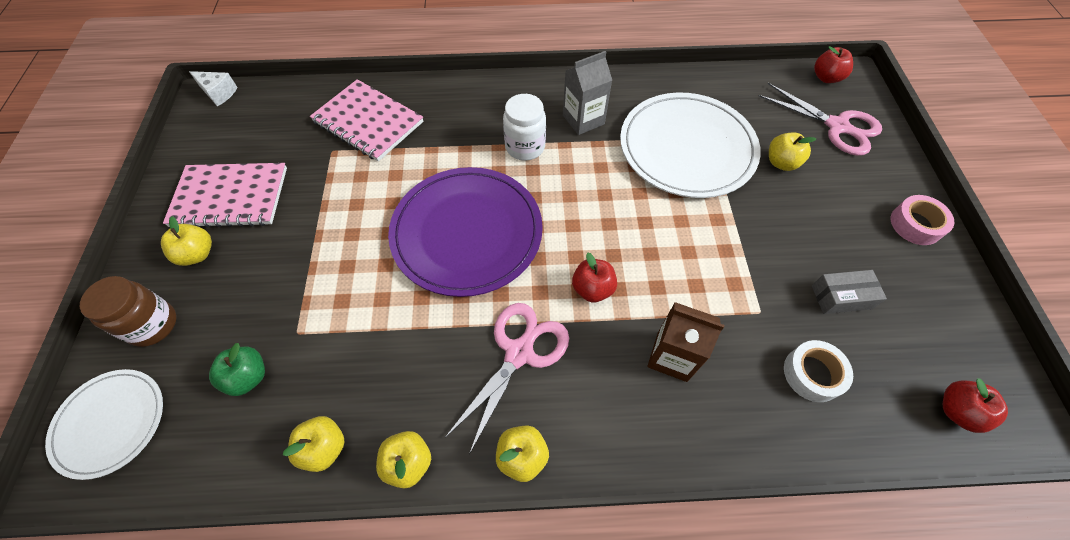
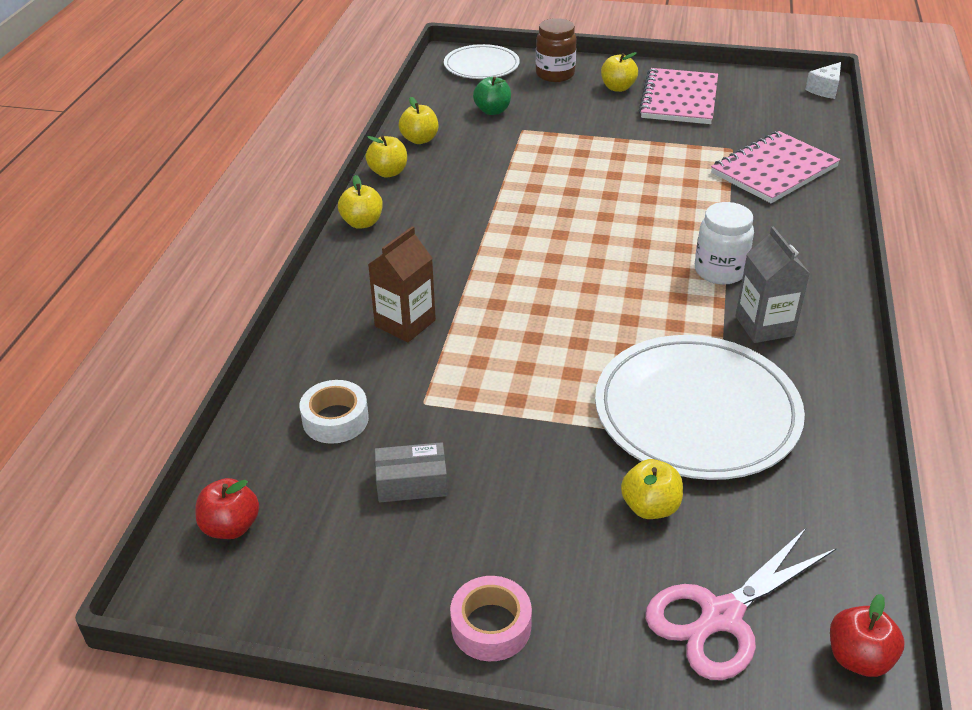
camera: 105 degrees right, 20 degrees down
purple plate [388,167,543,297] -> none
pink scissors [445,303,569,454] -> none
red apple [572,253,617,302] -> none
grey box [812,270,887,314] -> grey box turned 75 degrees clockwise [375,442,448,502]

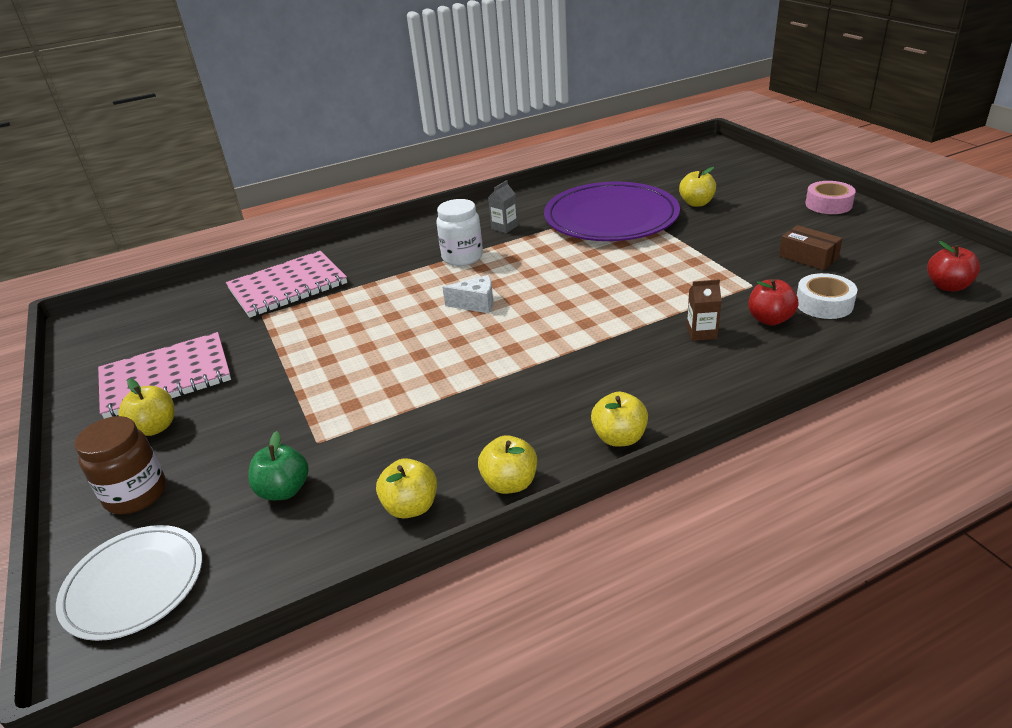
camera: 125 degrees left, 5 degrees down
brown carton [368,226,436,342] -> brown carton [687,279,722,341], size x0.61
grey box [375,442,448,502] -> brown box [779,225,843,270]
white plate [595,335,805,480] -> purple plate [544,181,680,241]
pink scissors [645,528,837,680] -> none
pink notebook [711,131,840,203] -> pink notebook turned 45 degrees counterclockwise [226,251,347,318]
grey carton [736,226,810,343] -> grey carton [488,180,518,233], size x0.61
white cheese [805,62,841,99] -> white cheese moved to [442,275,493,313]
red apple [830,594,905,677] -> red apple moved to [748,279,798,325]

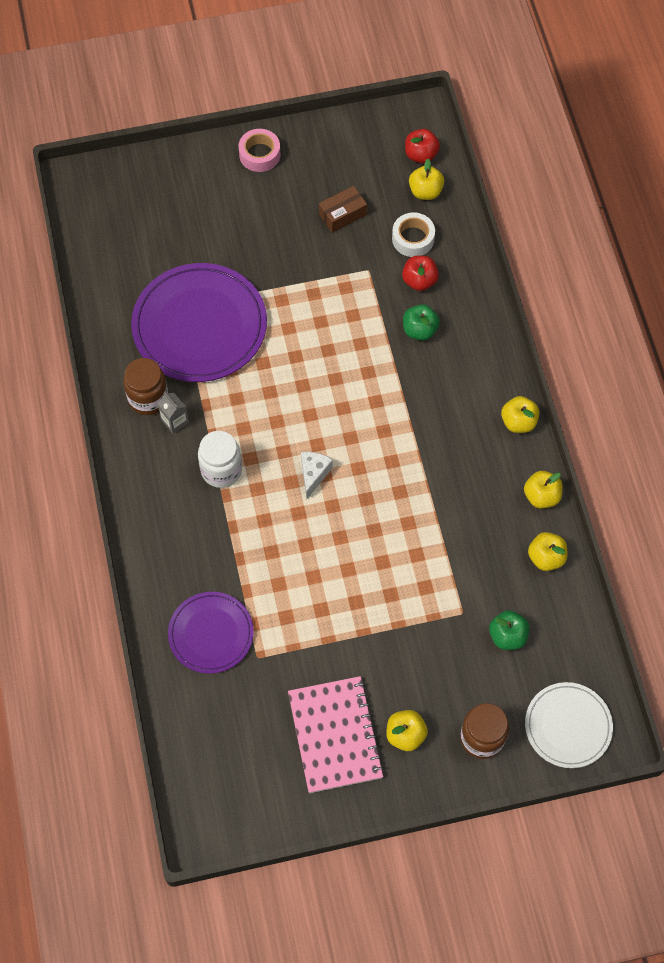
camera: 80 degrees left, 30 degrees up
pink notebook [226,251,347,318] -> purple plate [168,592,254,674]
yellow apple [679,167,716,207] -> yellow apple moved to [409,159,444,200]
brown carton [687,279,722,341] -> green apple [403,304,440,341]
none -> brown jar [123,358,168,415]

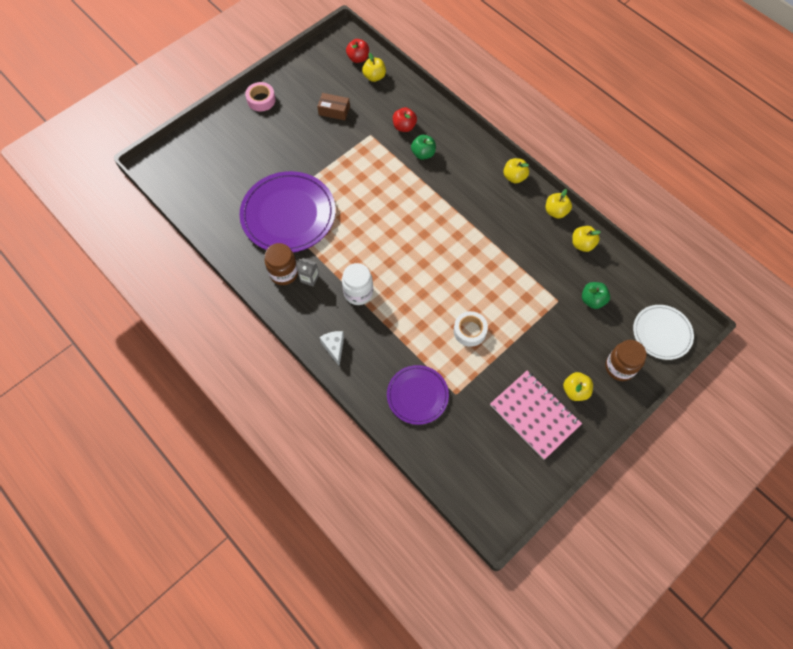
camera: 30 degrees left, 0 degrees up
white cheese [301,452,333,499] -> white cheese moved to [319,331,344,366]
brown box [319,186,367,233] -> brown box turned 75 degrees clockwise [317,93,350,120]
white tape [392,212,435,257] -> white tape moved to [453,311,488,347]

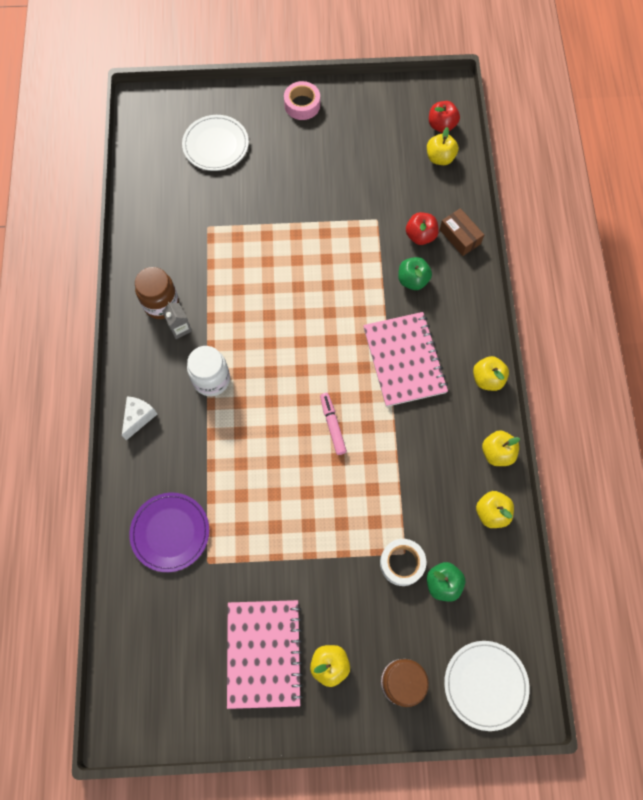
camera: 40 degrees right, 5 degrees up
purple plate [239,171,336,253] -> none
brown box [317,93,350,120] -> brown box moved to [439,208,484,256]
white tape [453,311,488,347] -> white tape moved to [380,539,426,586]
none -> white plate [182,115,249,171]
none -> pink marker [320,393,347,455]
none -> pink notebook [363,312,448,407]

